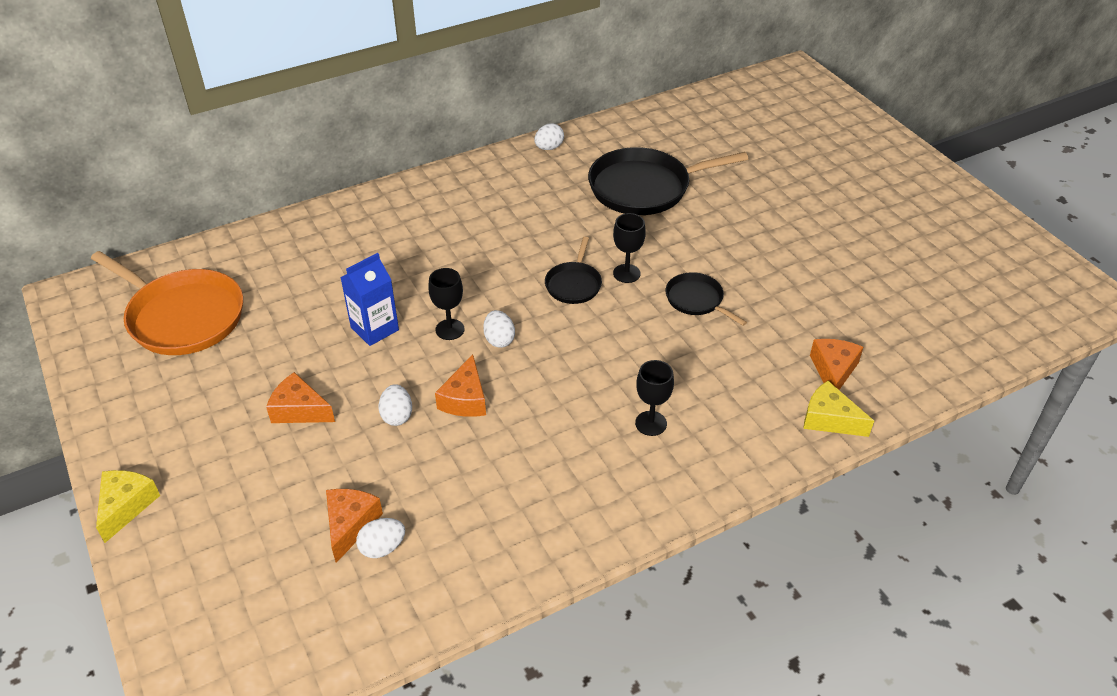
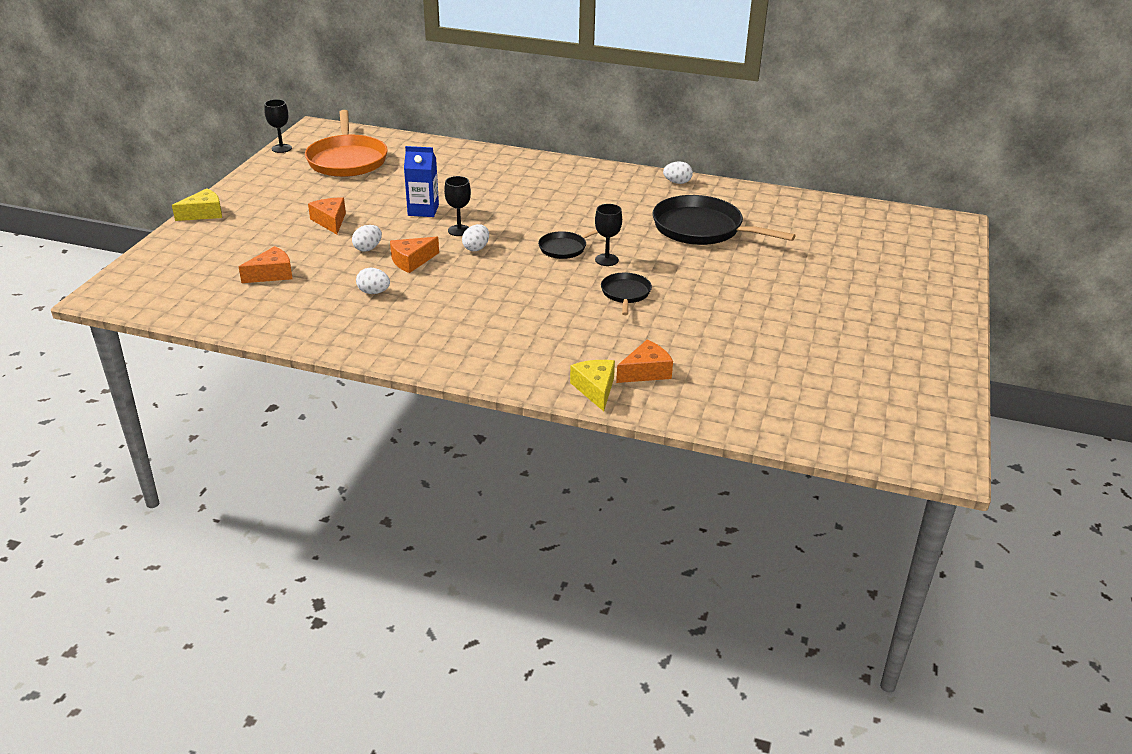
camera: 45 degrees right, 10 degrees down
white egg [356,518,405,558] -> white egg moved to [356,268,390,294]
black goblet [635,360,674,436] -> black goblet moved to [264,99,292,153]

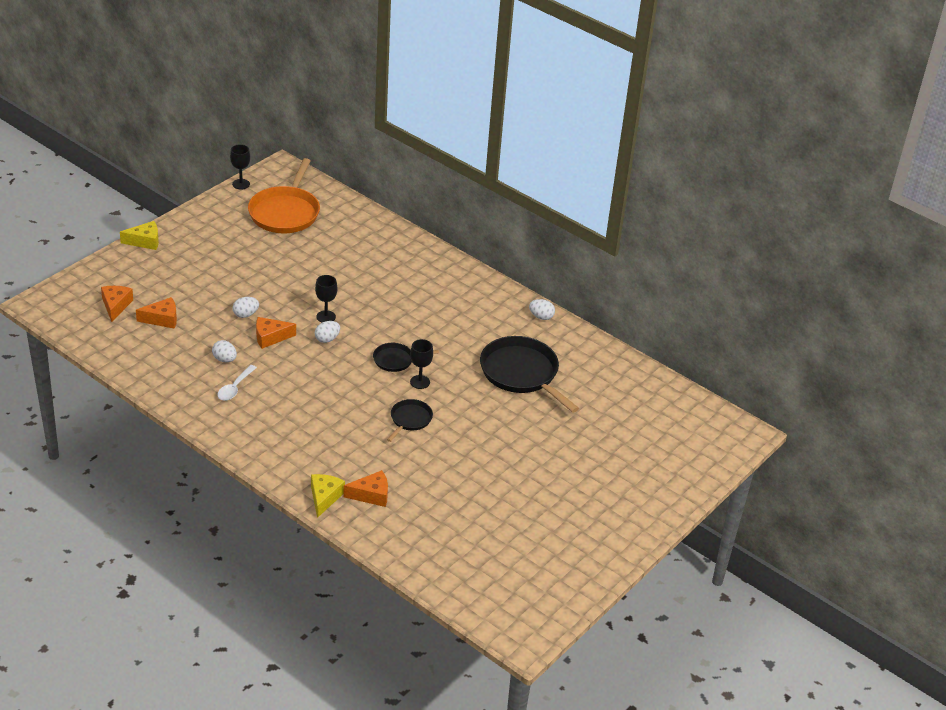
camera: 20 degrees right, 5 degrees up
orange cheese [308,198,346,234] -> orange cheese moved to [101,286,133,322]
blue carton [404,146,439,217] -> none
none -> white spoon [217,365,257,401]

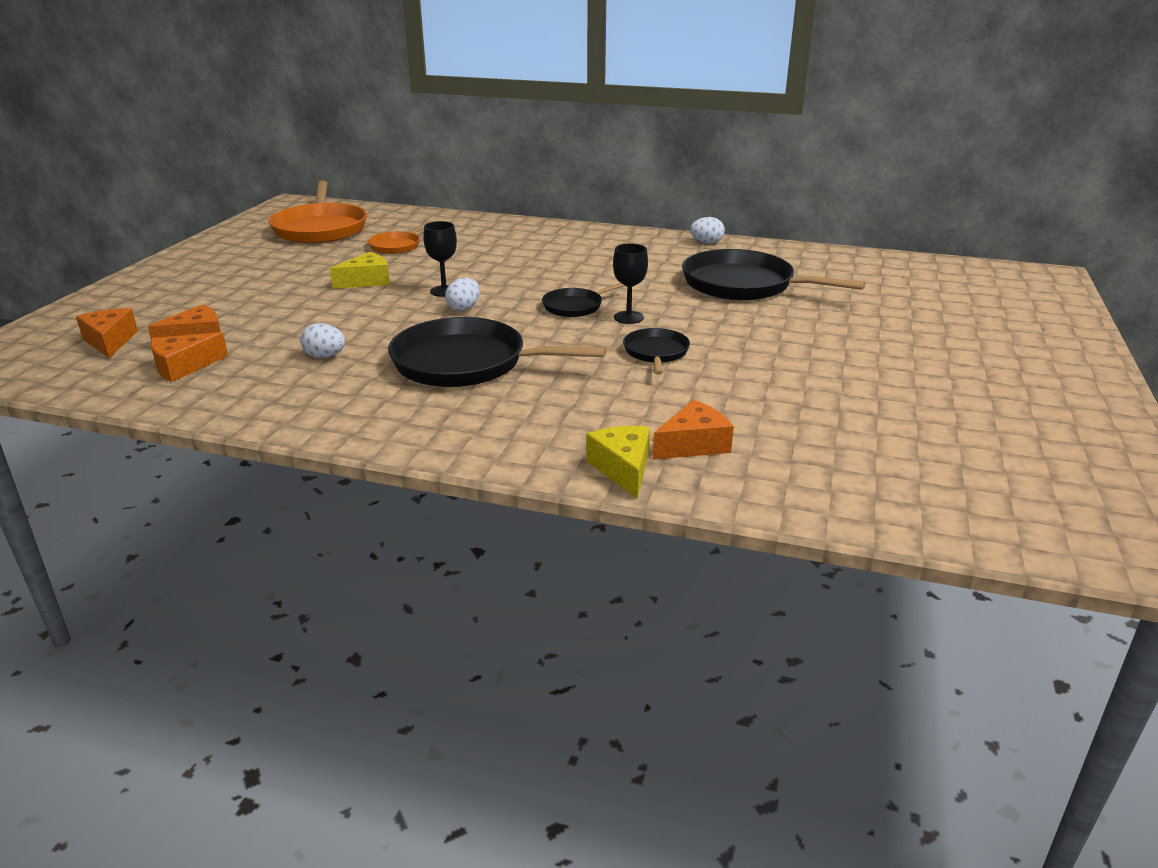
camera: 20 degrees left, 10 degrees down
yellow cheese [120,221,159,250] -> yellow cheese moved to [330,252,390,289]
white spoon [217,365,257,401] -> none
black goblet [230,144,250,190] -> none
white egg [233,297,259,318] -> none
orange cheese [256,317,296,349] -> orange cheese moved to [150,332,228,382]
none -> orange pan [368,221,434,254]
none -> black pan [388,317,606,387]

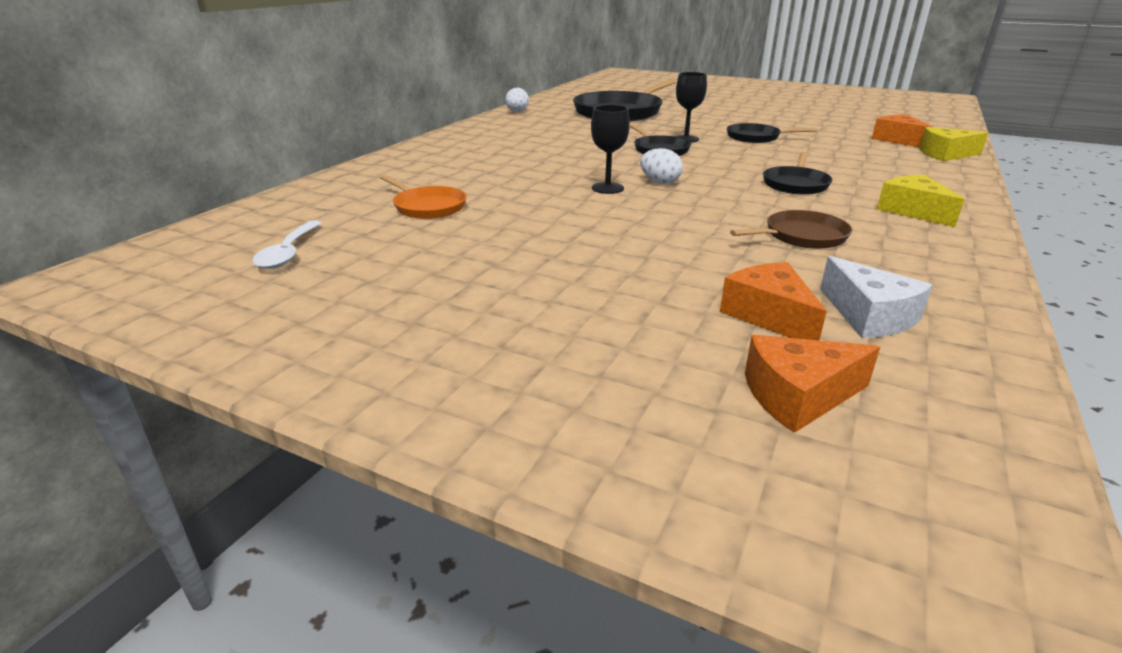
camera: 80 degrees left, 0 degrees up
orange cheese [150,332,228,382] -> white cheese [820,256,932,338]
orange pan [269,181,367,243] -> white spoon [252,220,322,269]
white egg [300,323,345,358] -> brown pan [730,210,852,249]
yellow cheese [330,252,390,289] -> yellow cheese moved to [877,175,965,227]
black pan [388,317,606,387] -> black pan [763,152,832,195], size x0.51

